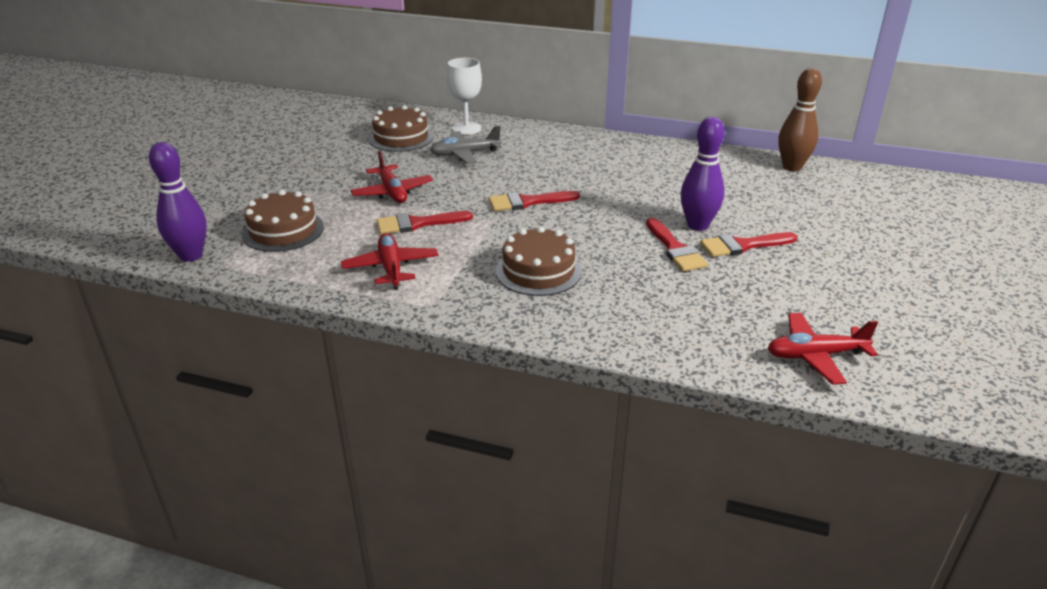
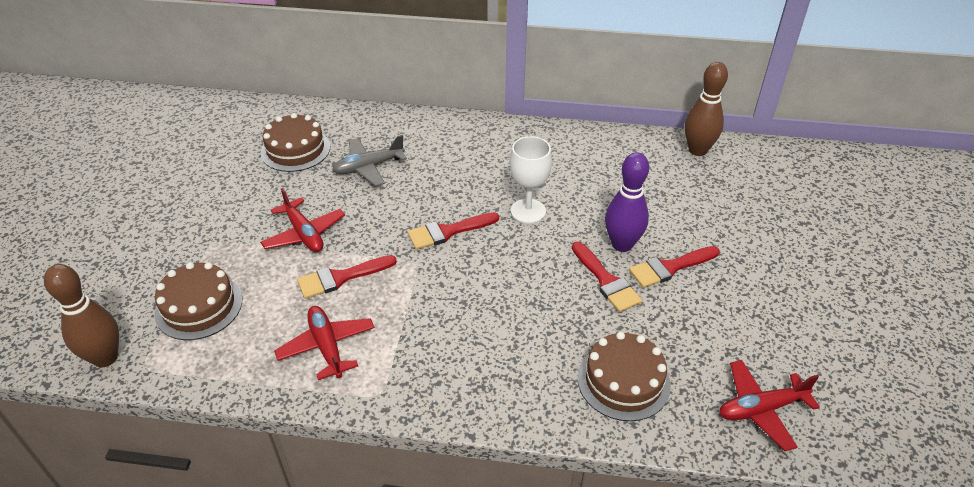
camera: 10 degrees left, 10 degrees up
purple bowling pin [149,142,207,262] -> brown bowling pin [44,264,119,367]
white goblet [447,58,482,135] -> white goblet moved to [510,136,552,223]
brown cake [496,226,582,296] -> brown cake moved to [578,332,671,421]

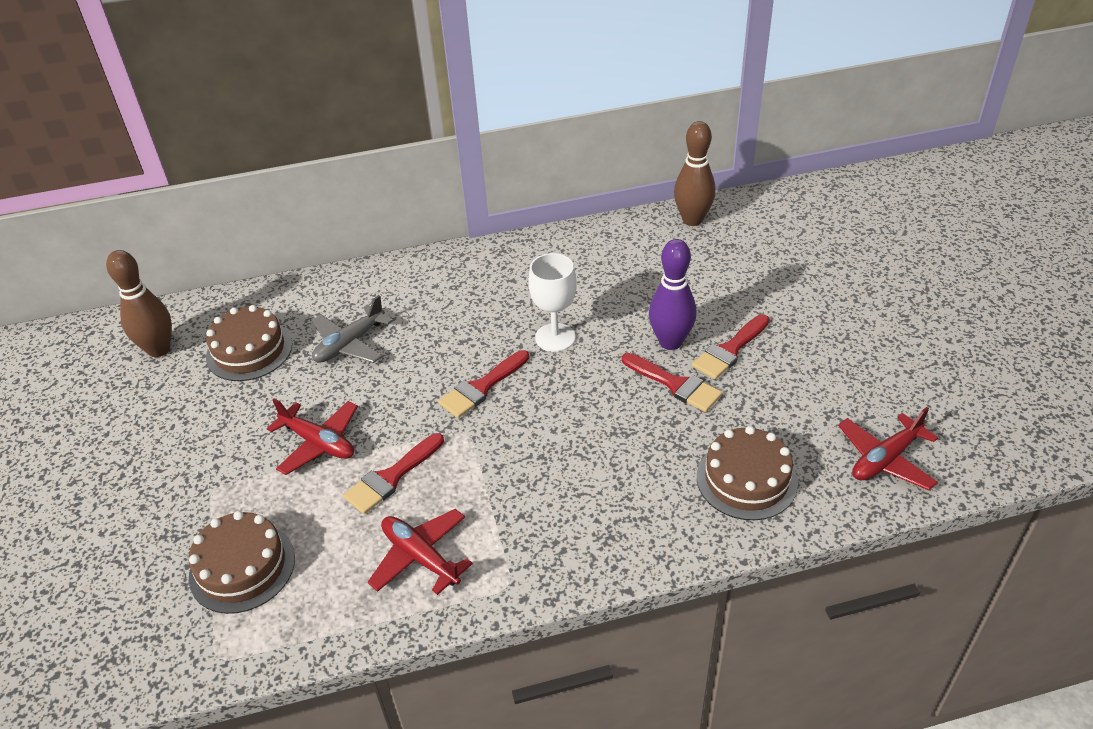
camera: 20 degrees left, 0 degrees up
brown bowling pin [44,264,119,367] -> brown bowling pin moved to [106,250,172,357]

